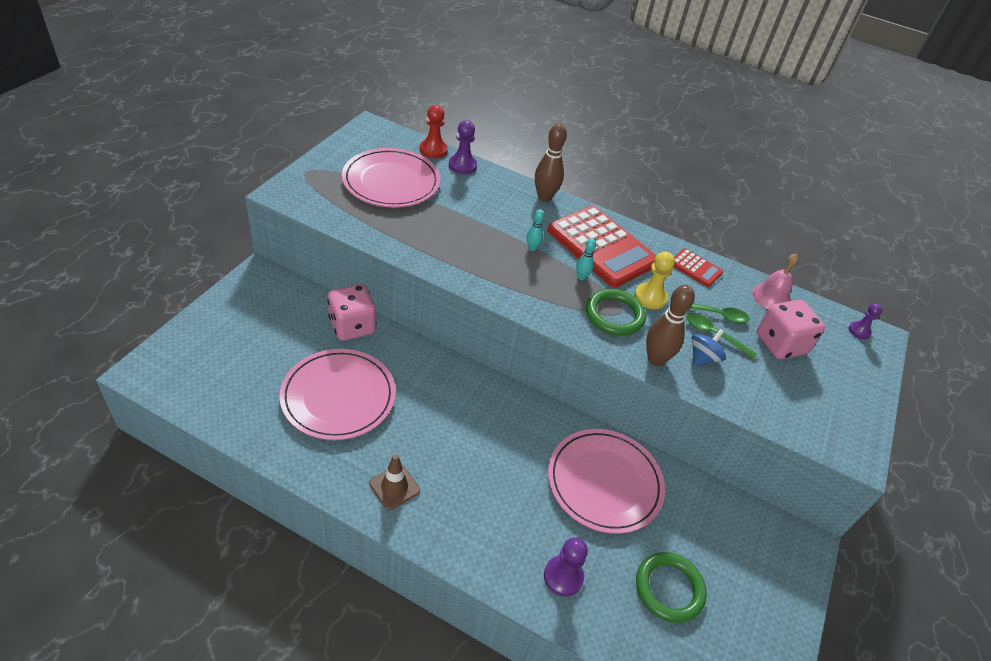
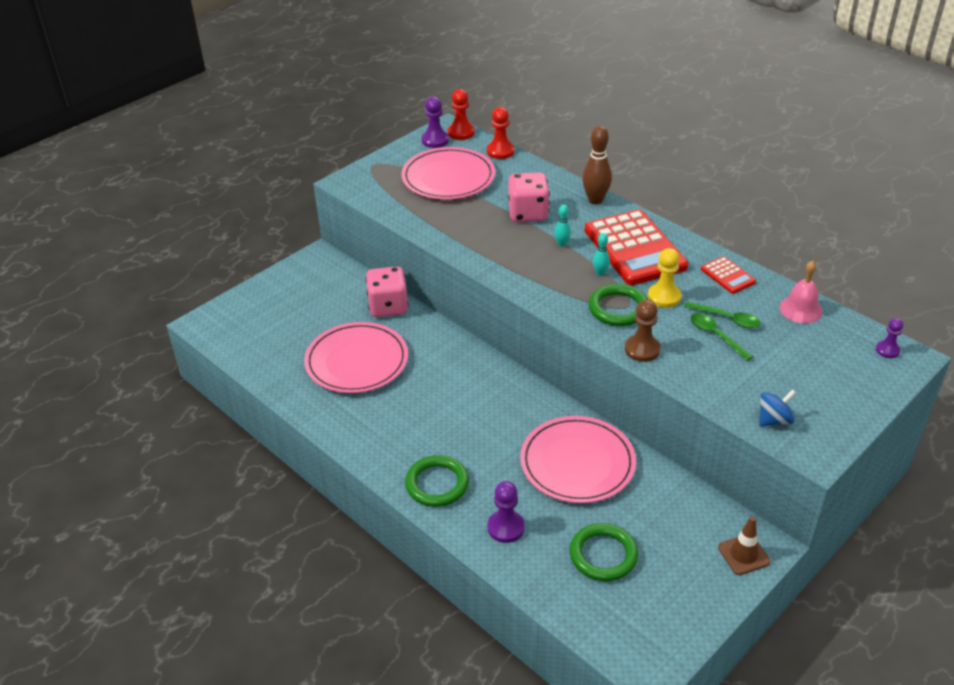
camera: 25 degrees right, 5 degrees down
brown traffic cone [369,454,420,510] -> brown traffic cone moved to [718,516,771,575]
purple pawn [449,120,477,174] -> purple pawn moved to [422,97,449,148]
brown bowling pin [646,285,695,366] -> brown pawn [625,300,661,362]
blue spinning top [692,329,726,366] -> blue spinning top moved to [759,390,796,427]
pink dice [757,300,825,359] -> pink dice moved to [508,172,550,222]
none -> green ring [405,455,469,507]
none -> red pawn [448,89,475,140]

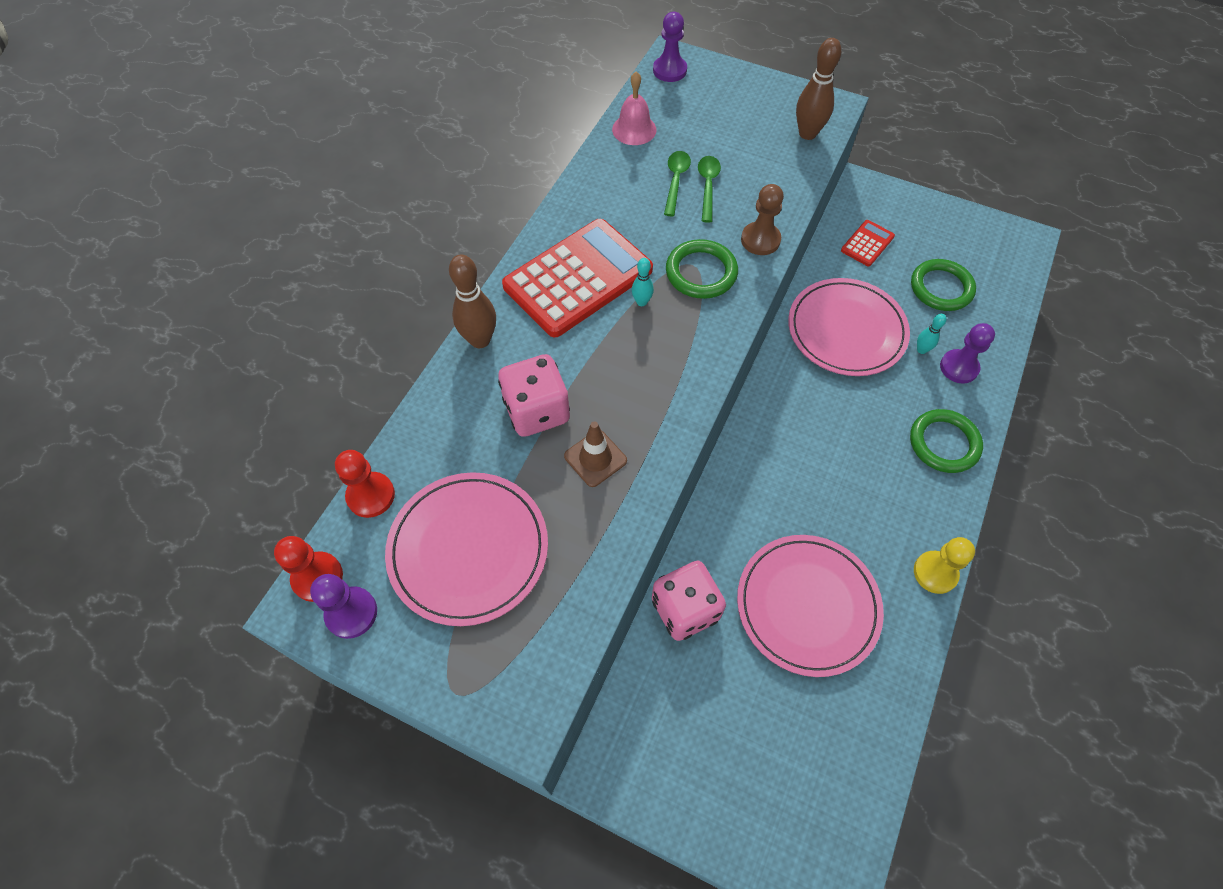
camera: 110 degrees left, 20 degrees up
turquoise bowling pin [554,205,571,247] -> turquoise bowling pin moved to [917,314,946,354]
yellow pawn [648,248,682,308] -> yellow pawn moved to [914,537,975,594]
green spoon [690,313,753,361] -> green spoon turned 150 degrees clockwise [698,156,721,223]
red calculator [701,256,756,294] -> red calculator moved to [841,220,895,266]
brown traffic cone [718,516,771,575] -> brown traffic cone moved to [564,421,627,487]
blue spinning top [759,390,796,427] -> brown bowling pin [796,38,841,140]
purple pawn [876,318,903,358] -> purple pawn [653,12,687,82], size x1.54

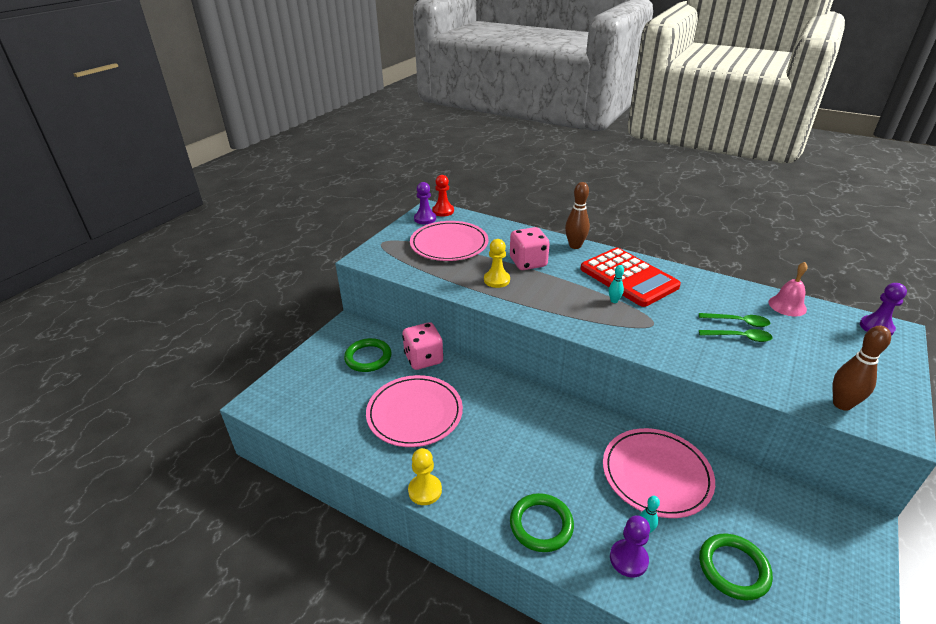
camera: 95 degrees right, 25 degrees down
red pawn [335,450,395,518] -> none
brown traffic cone [564,421,627,487] -> yellow pawn [484,239,510,288]
green ring [666,239,738,299] -> green ring moved to [344,338,392,372]
brown pawn [741,184,784,255] -> none
red calculator [841,220,895,266] -> none

